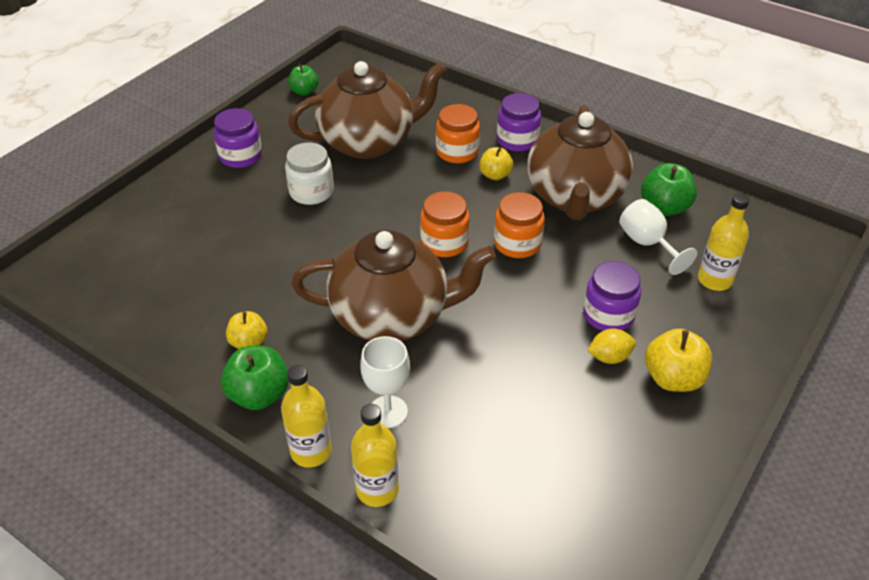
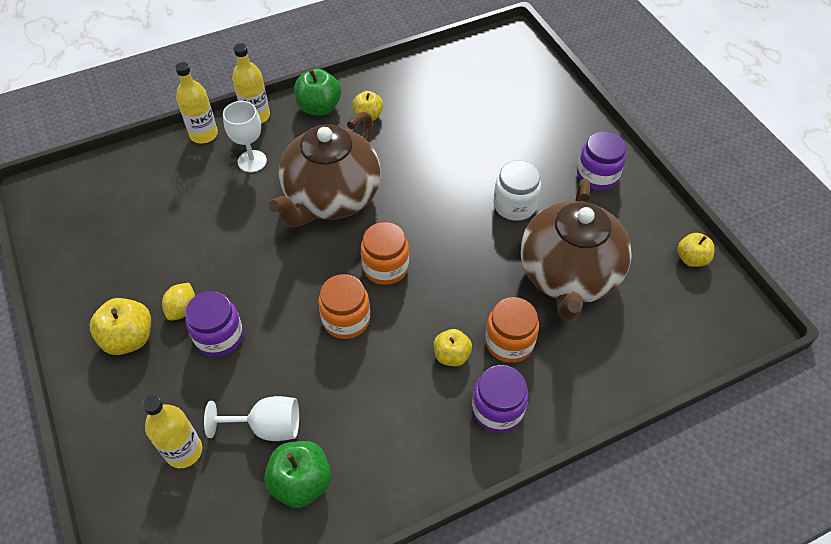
camera: 120 degrees right, 10 degrees up
green apple [288,64,319,95] -> yellow apple [677,233,714,267]
brown teapot [527,104,633,220] -> none

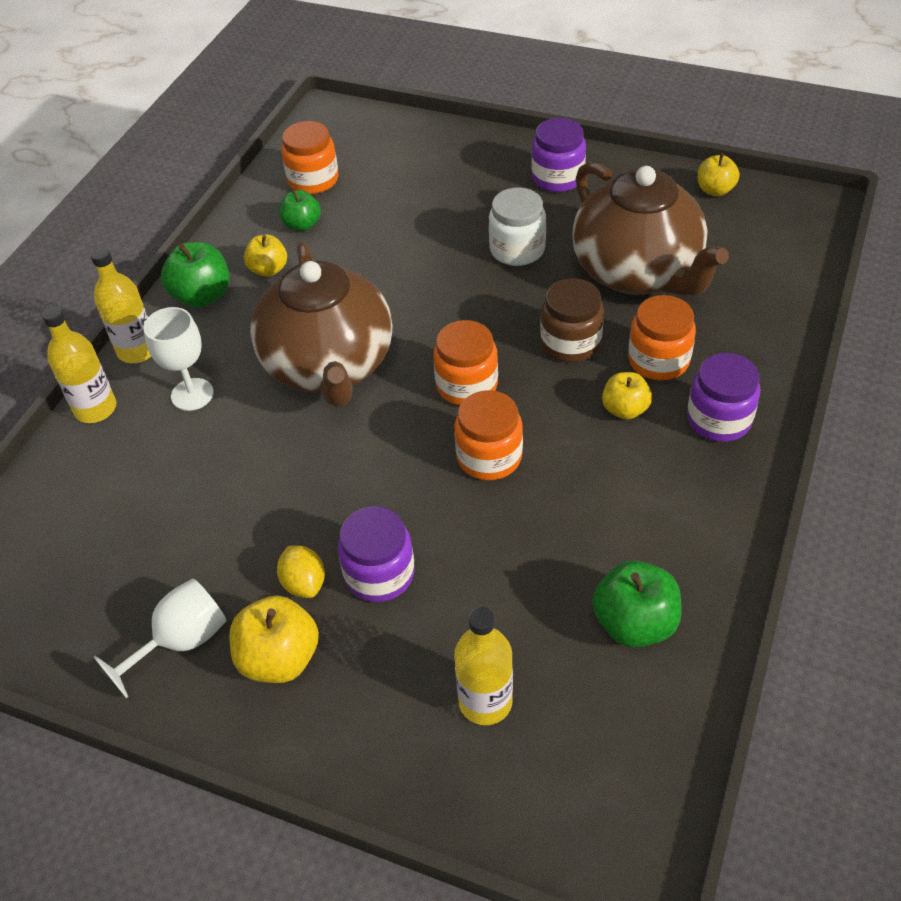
camera: 40 degrees left, 5 degrees down
white goblet [204,396,299,441] -> white goblet moved to [94,578,227,698]
none -> green apple [279,189,321,231]
none -> orange jar [281,121,338,194]
none -> brown jar [540,278,604,362]

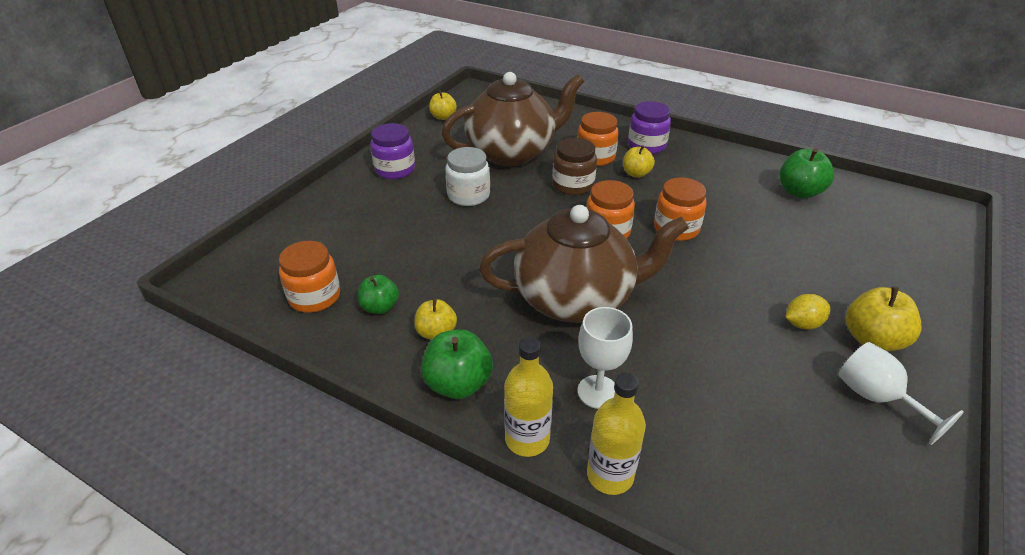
camera: 85 degrees left, 10 degrees down
purple jar [338,506,415,602] -> none
yellow bottle [454,607,513,725] -> none

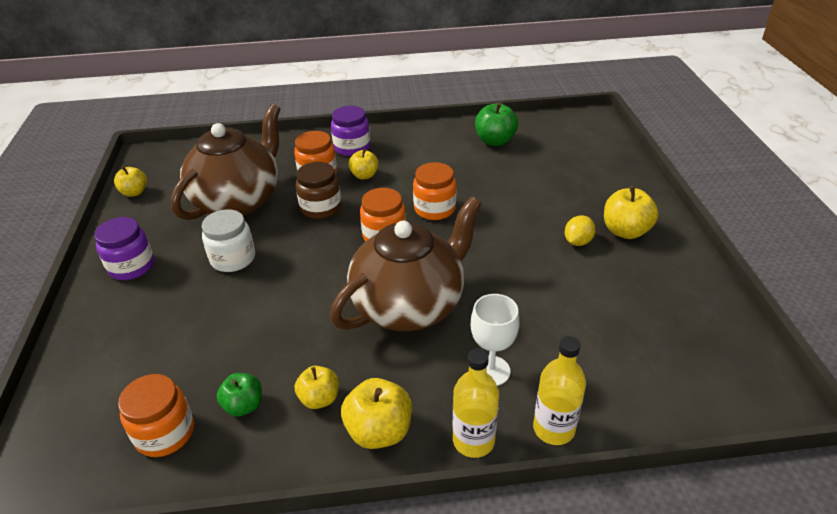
camera: 35 degrees left, 0 degrees up
green apple [421,329,493,399] -> yellow apple [341,378,412,449]
white goblet [839,342,964,445] -> none

